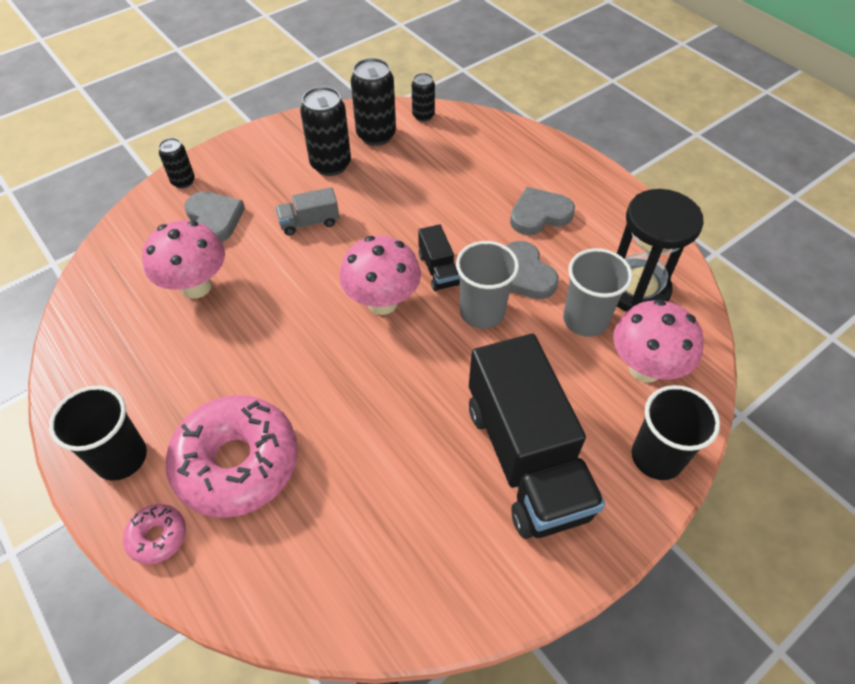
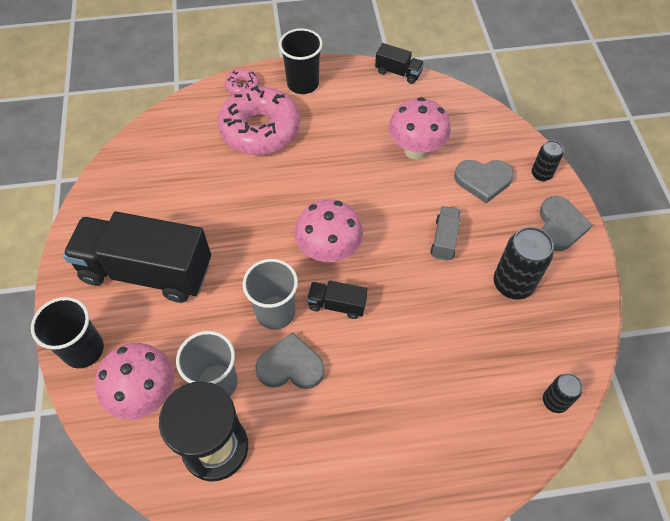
camera: 120 degrees right, 5 degrees up
black can [351,58,396,146] -> none
grey heart [510,187,575,235] -> grey heart moved to [540,196,593,251]
none -> black truck [375,43,424,84]

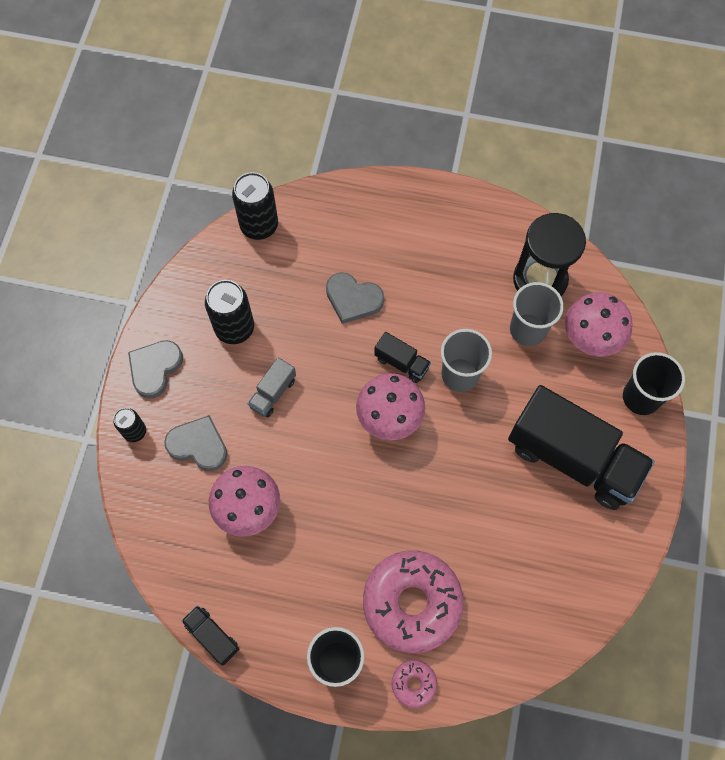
camera: 160 degrees left, 10 degrees up
grey heart [255,332,325,389] -> grey heart moved to [326,272,384,324]
black can [543,373,583,413] -> black can [232,172,278,240], size x1.73

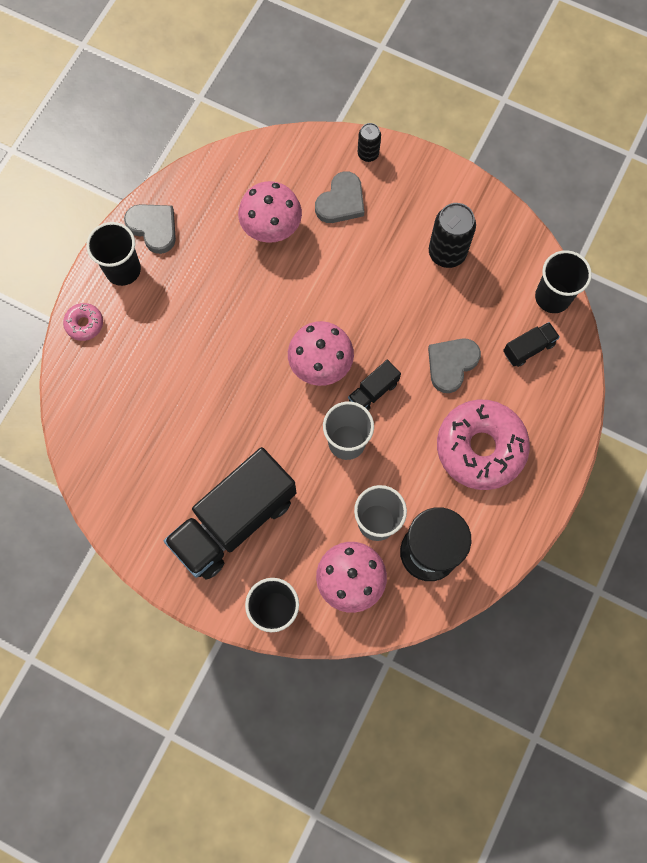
camera: 105 degrees right, 5 degrees up
grey heart [128,340,183,399] -> grey heart moved to [124,204,176,254]
black truck [181,605,239,665] -> black truck moved to [503,322,560,367]
black can [232,172,278,240] -> black cup [535,250,592,313]
grey truck [248,357,296,417] -> none
pink donut [363,550,464,653] -> pink donut moved to [437,399,530,490]

